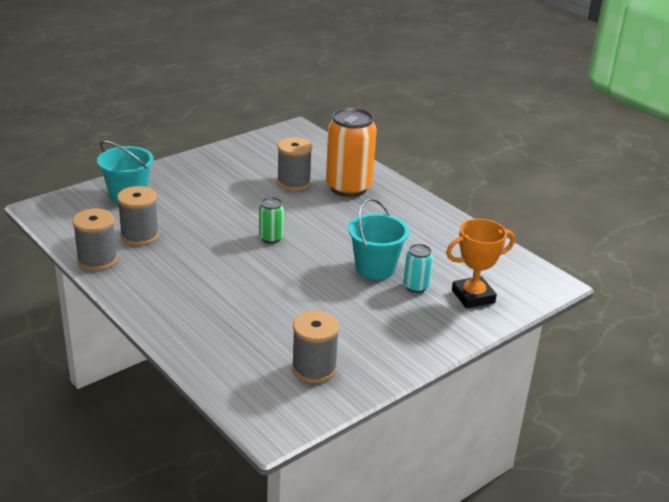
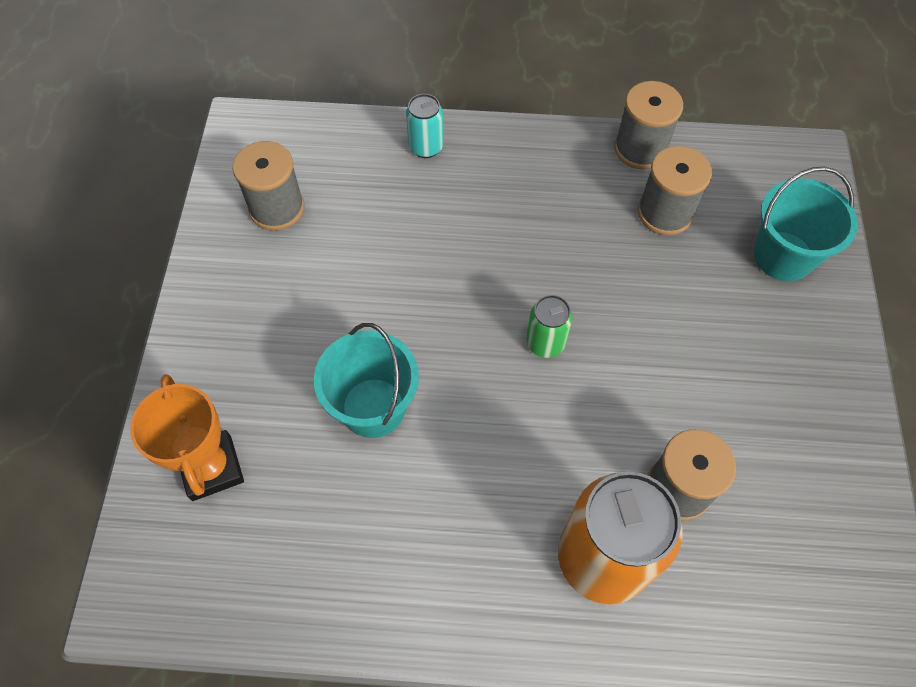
camera: 135 degrees right, 30 degrees up
turquoise can [404,244,433,293] -> turquoise can moved to [406,94,444,158]
orange trophy [446,219,515,308] -> orange trophy turned 45 degrees counterclockwise [130,374,244,501]

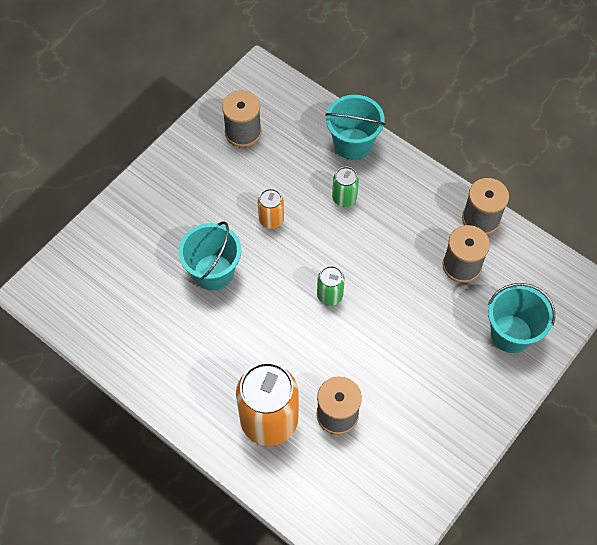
camera: 35 degrees right, 0 degrees up
orange trophy [130,374,244,501] -> none
turquoise can [406,94,444,158] -> turquoise bucket [325,95,385,160]
none -> orange can [258,189,284,229]
none -> green can [332,167,359,207]

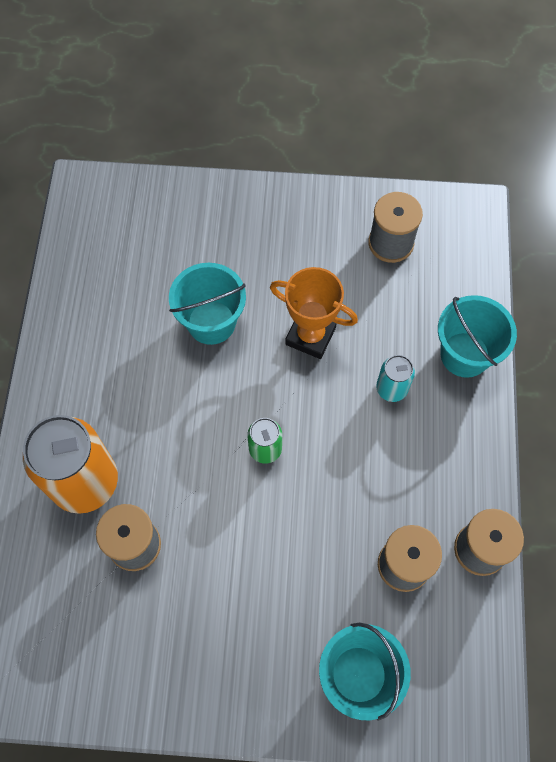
camera: 55 degrees right, 5 degrees up
orange can [258,189,284,229] -> orange trophy [270,267,358,359]
green can [332,167,359,207] -> turquoise can [376,355,415,402]

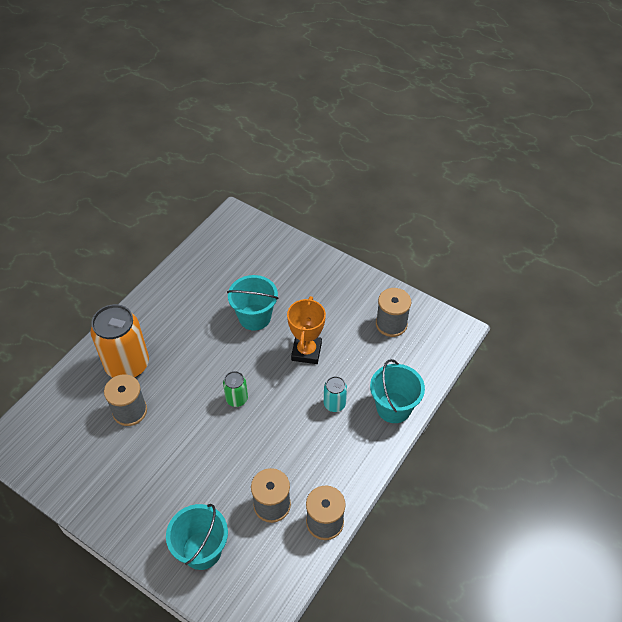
camera: 30 degrees right, 15 degrees down
orange trophy [270,267,358,359] -> orange trophy turned 45 degrees clockwise [287,296,326,364]

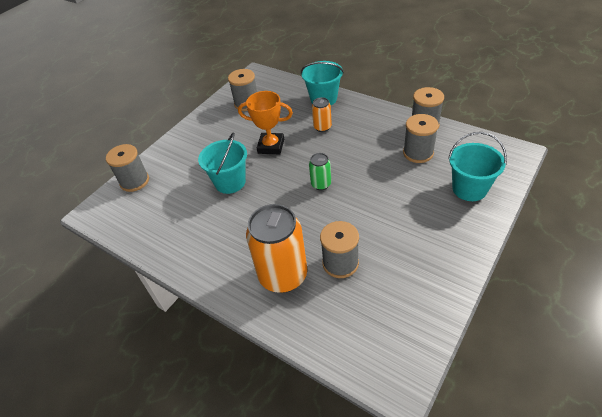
camera: 85 degrees left, 5 degrees down
turquoise can [324,376,347,412] -> orange can [312,97,332,132]
none -> grey spool [106,144,149,192]

